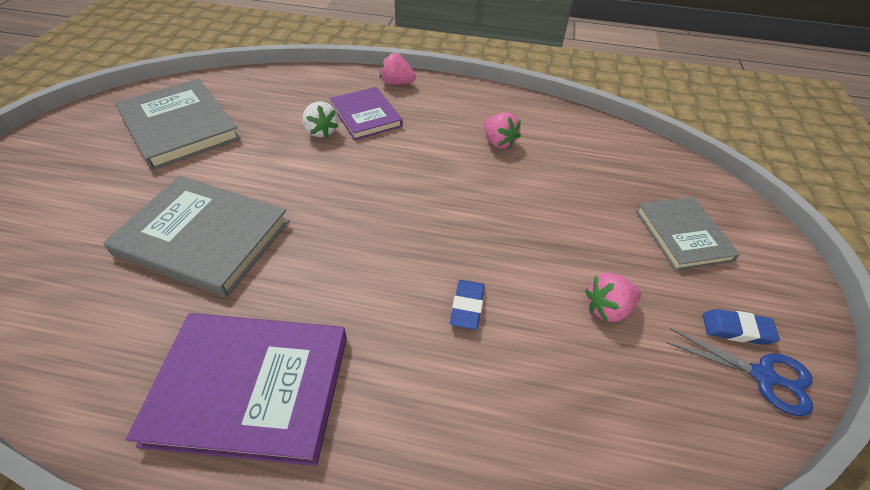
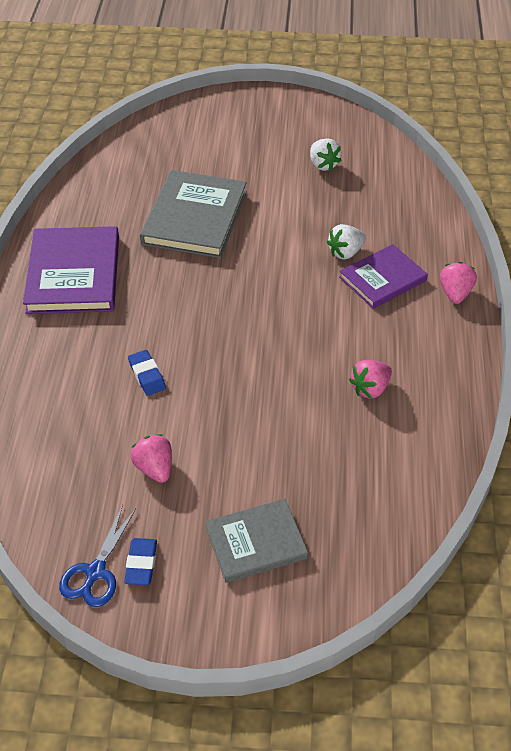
camera: 85 degrees right, 0 degrees up
grey book [115,79,241,170] -> white strawberry [310,138,342,171]
blue eraser [450,280,485,330] -> blue eraser turned 60 degrees clockwise [128,350,166,396]

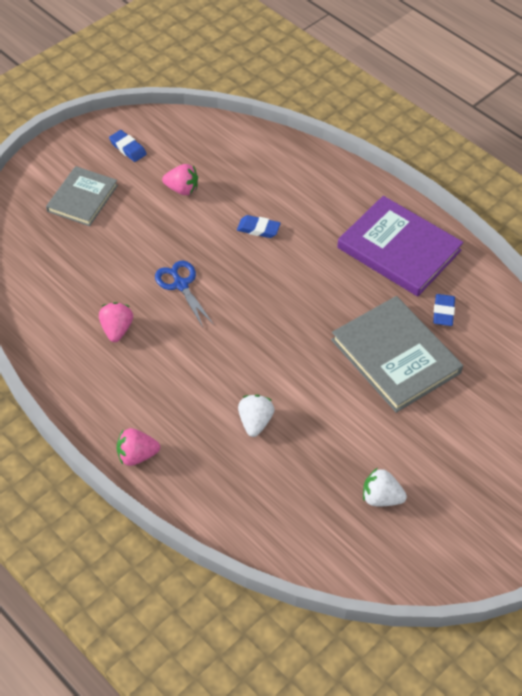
camera: 130 degrees right, 5 degrees up
blue scissors [59,505,136,607] -> blue scissors moved to [155,261,214,327]
purple book [339,244,428,309] -> none
pink strawberry [440,262,477,304] -> pink strawberry turned 120 degrees clockwise [117,428,160,466]
none -> blue eraser [433,294,455,326]

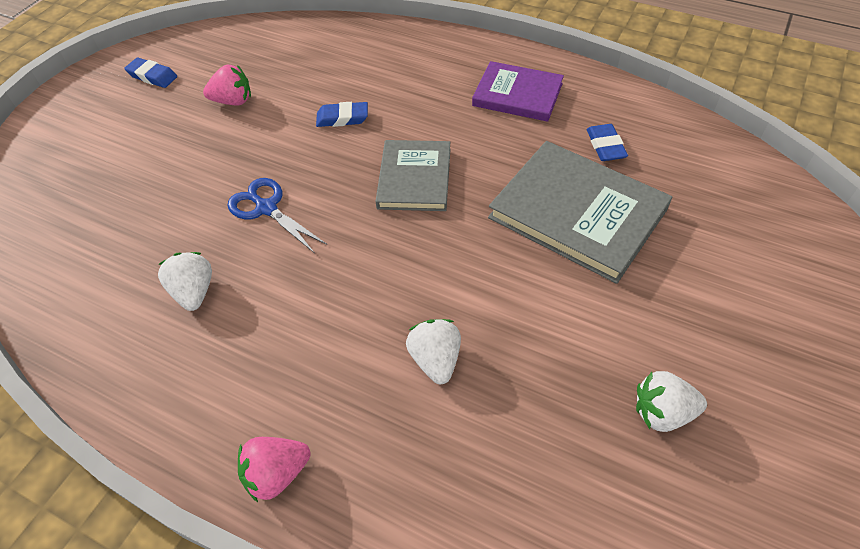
camera: 15 degrees left, 0 degrees up
grey book [46,166,118,226] -> grey book moved to [375,140,451,211]
pink strawberry [99,302,133,342] -> white strawberry [158,252,212,311]
purple book [337,196,463,297] -> purple book [472,61,564,122], size x0.64

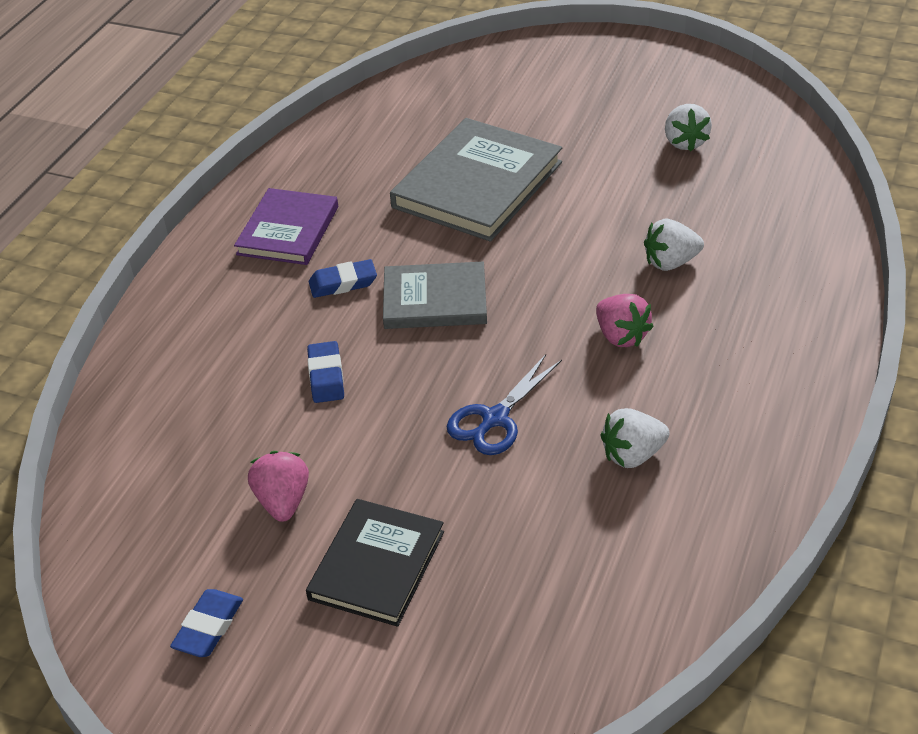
camera: 95 degrees left, 10 degrees down
pink strawberry [238,437,310,502] -> pink strawberry moved to [596,294,654,347]
blue eraser [587,124,628,161] -> blue eraser moved to [309,259,377,298]
none -> black book [306,499,444,627]

